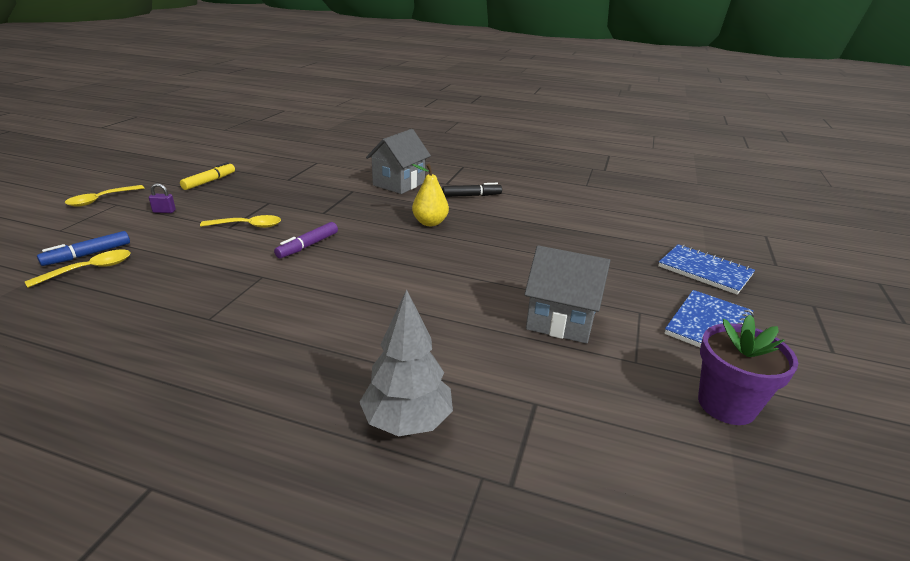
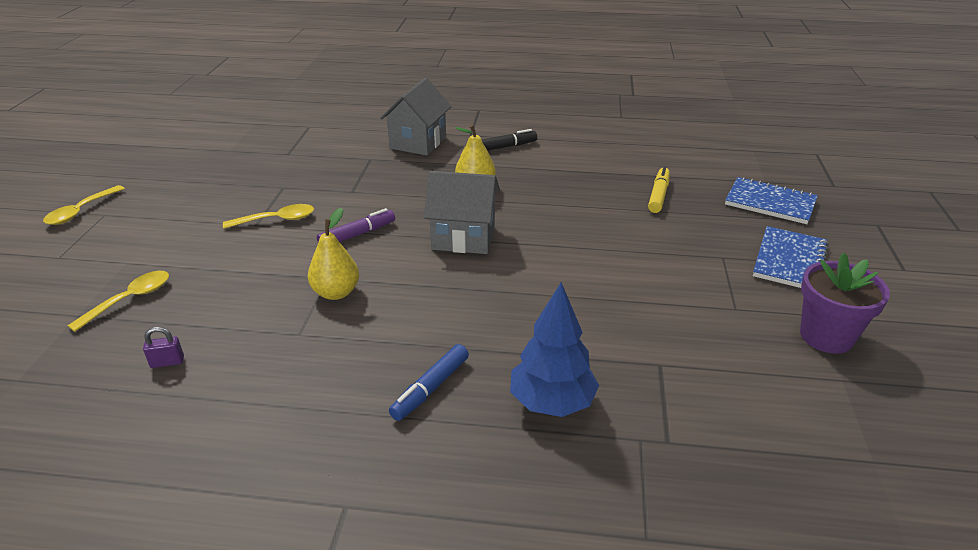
camera: 10 degrees left, 5 degrees up
blue marker [37,231,130,266] -> blue marker moved to [389,344,469,421]
purple padlock [149,183,176,213] -> purple padlock moved to [143,327,184,368]
yellow marker [180,162,235,190] -> yellow marker moved to [648,166,670,213]
purple marker [274,222,338,258] -> purple marker turned 150 degrees counterclockwise [317,208,395,242]
grey tree [359,289,453,436] -> blue tree [510,282,599,417]
grey house [524,245,610,344] -> grey house moved to [424,171,500,254]
none -> yellow pear [308,208,359,300]

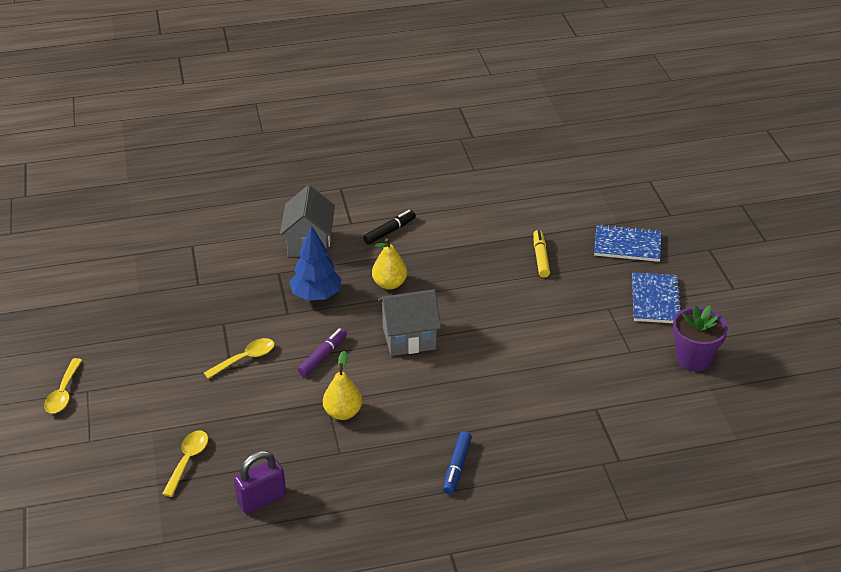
camera: 20 degrees left, 5 degrees up
purple padlock [143,327,184,368] -> purple padlock [234,451,286,514], size x2.00
blue tree [510,282,599,417] -> blue tree moved to [289,225,342,301]

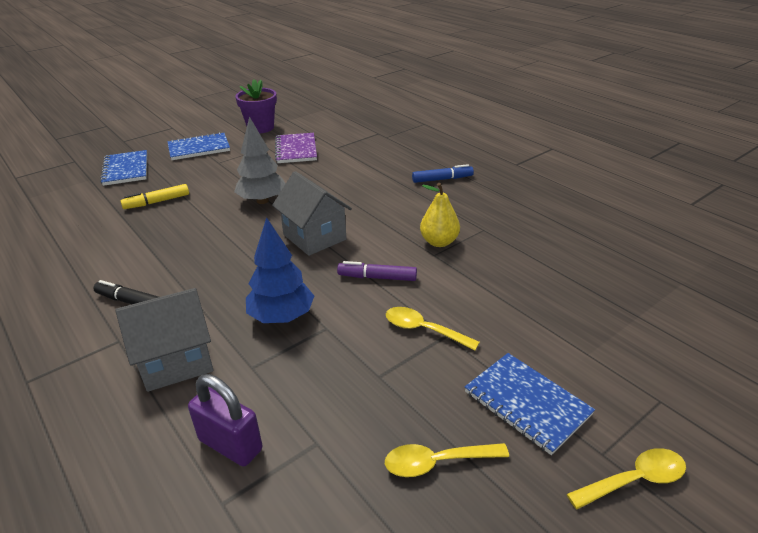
camera: 115 degrees left, 5 degrees down
yellow spoon [162,430,208,497] -> yellow spoon moved to [385,443,509,477]
purple padlock [234,451,286,514] -> purple padlock moved to [188,374,263,467]
yellow pear [372,238,407,289] -> none
none -> grey tree [234,116,286,204]
none -> purple notebook [275,133,317,163]
none -> blue notebook [465,353,595,455]

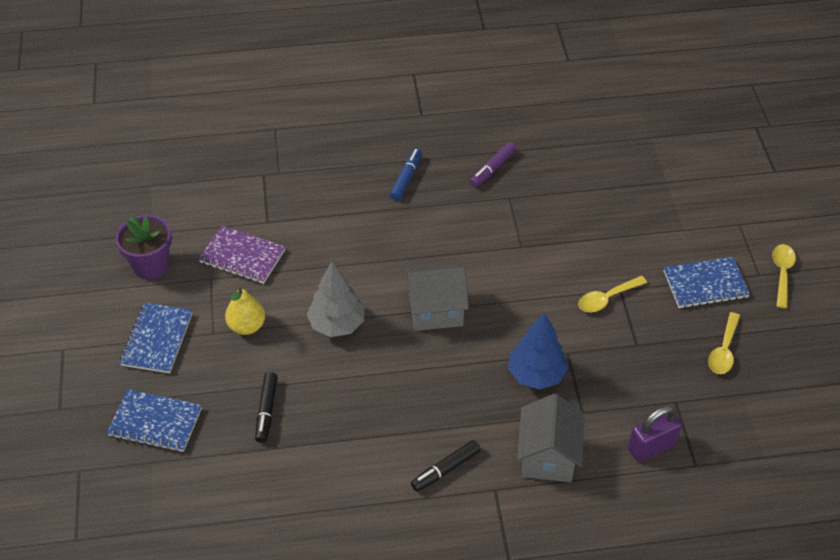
camera: 60 degrees left, 15 degrees up
yellow marker [120,184,189,209] -> black marker [255,372,277,443]
purple marker [337,261,417,281] -> purple marker moved to [470,142,516,187]
yellow pear [420,183,460,247] -> yellow pear moved to [225,286,265,335]

